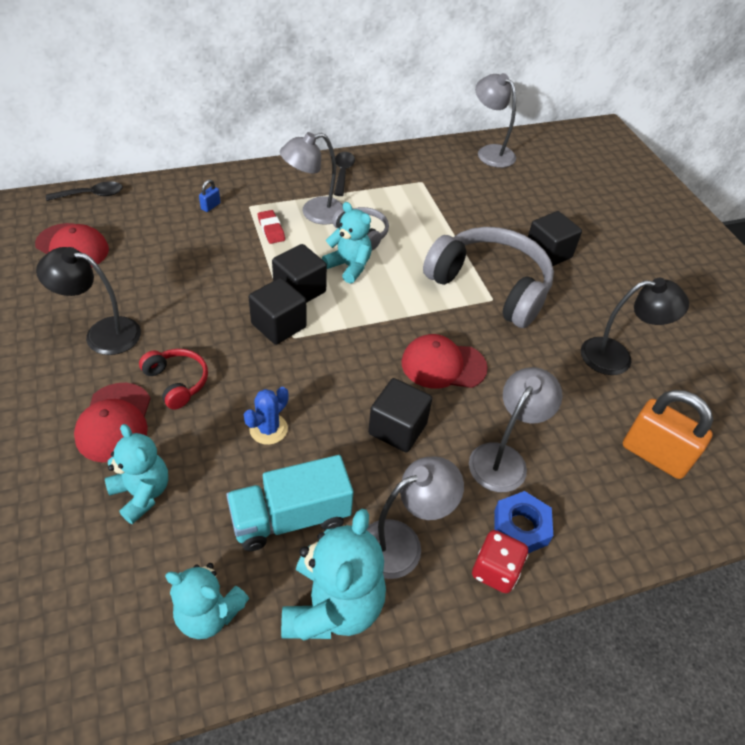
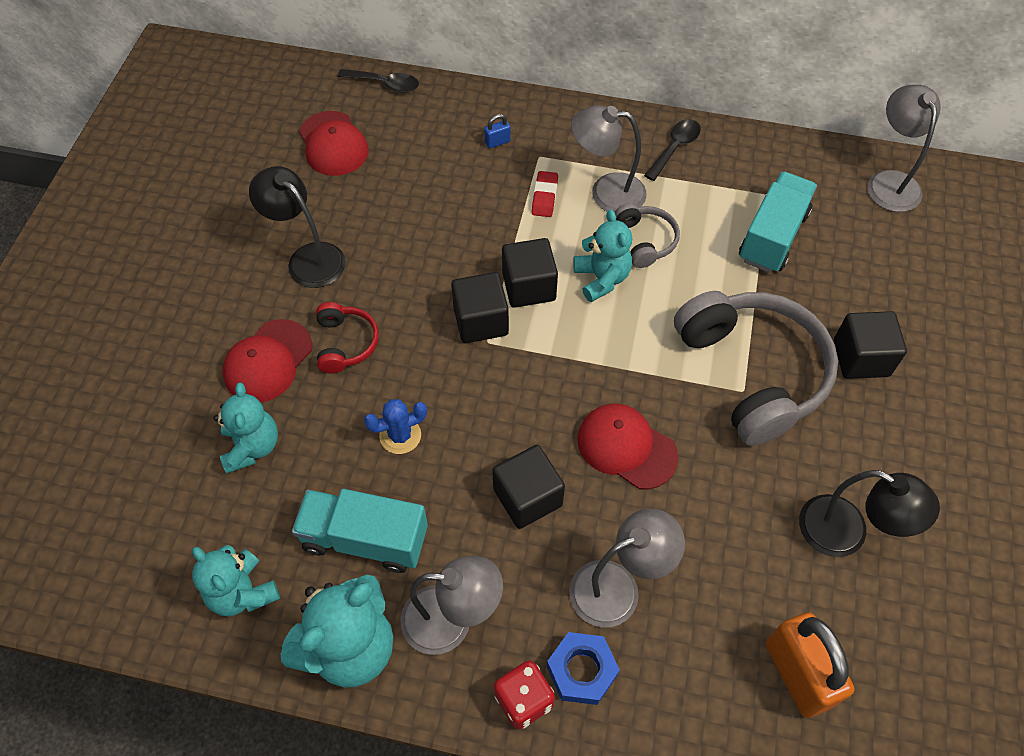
camera: 35 degrees right, 10 degrees up
none -> turquoise truck [739,171,817,273]

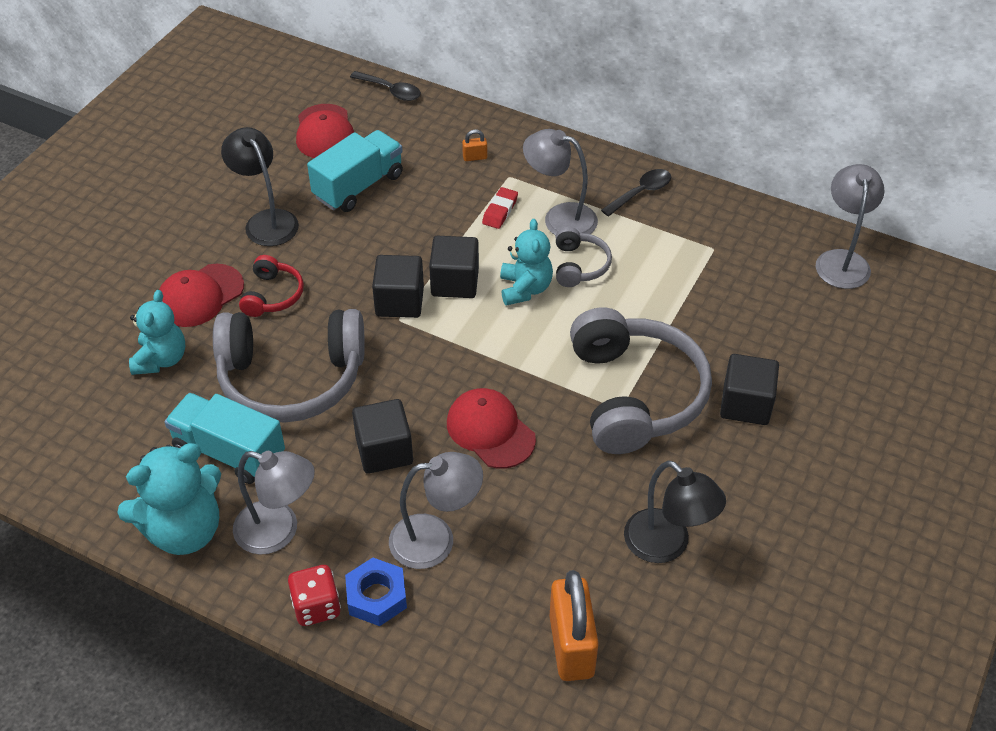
camera: 15 degrees right, 10 degrees down
turquoise teddy bear [192,545,280,617] -> none
blue cactus [364,399,427,454] -> grey headphones [213,309,365,423]
blue padlock [484,114,511,148] -> orange padlock [462,129,487,161]
turquoise truck [739,171,817,273] -> turquoise truck moved to [307,130,403,212]

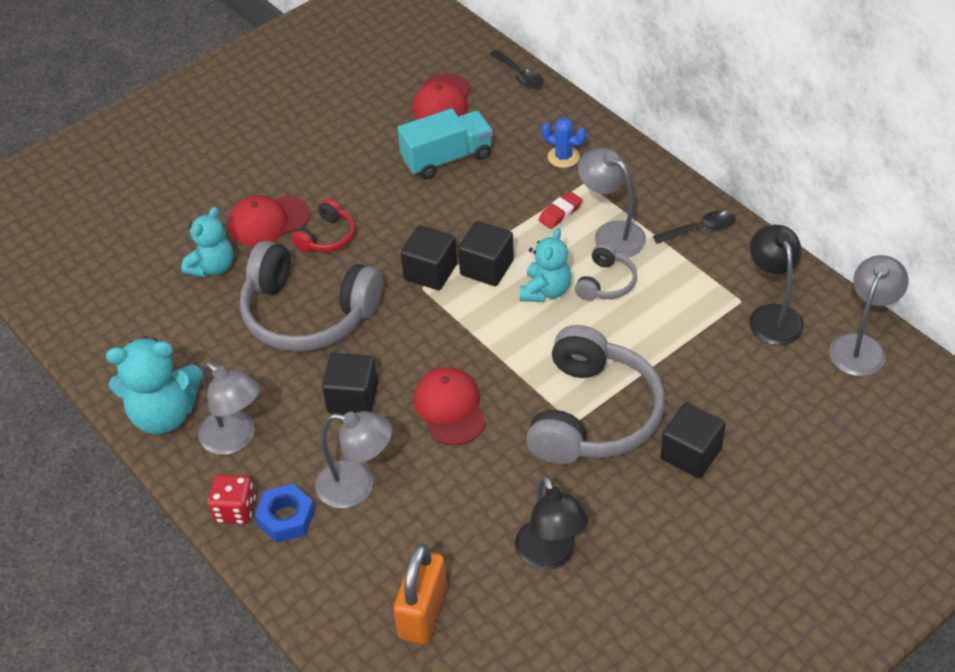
camera: 25 degrees right, 0 degrees up
turquoise truck [164,393,285,484] -> none
black lamp [221,127,299,246] -> black lamp moved to [749,225,804,345]
orange padlock [462,129,487,161] -> blue cactus [541,118,587,168]

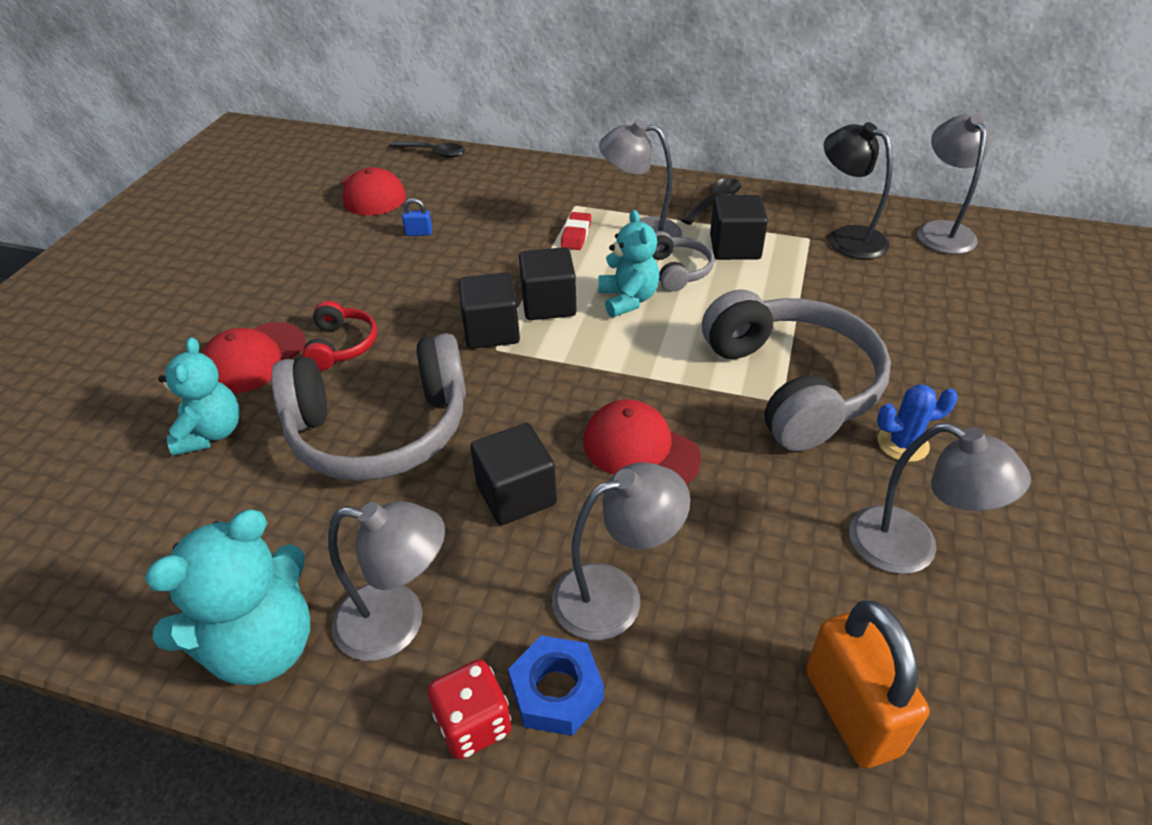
camera: 35 degrees left, 5 degrees down
turquoise truck [397,108,493,179] -> blue padlock [402,198,432,236]
black lamp [515,476,589,570] -> grey lamp [849,423,1031,574]
blue cactus [541,118,587,168] -> blue cactus moved to [877,384,958,462]
black cube [660,403,726,478] -> black cube moved to [710,195,768,260]

